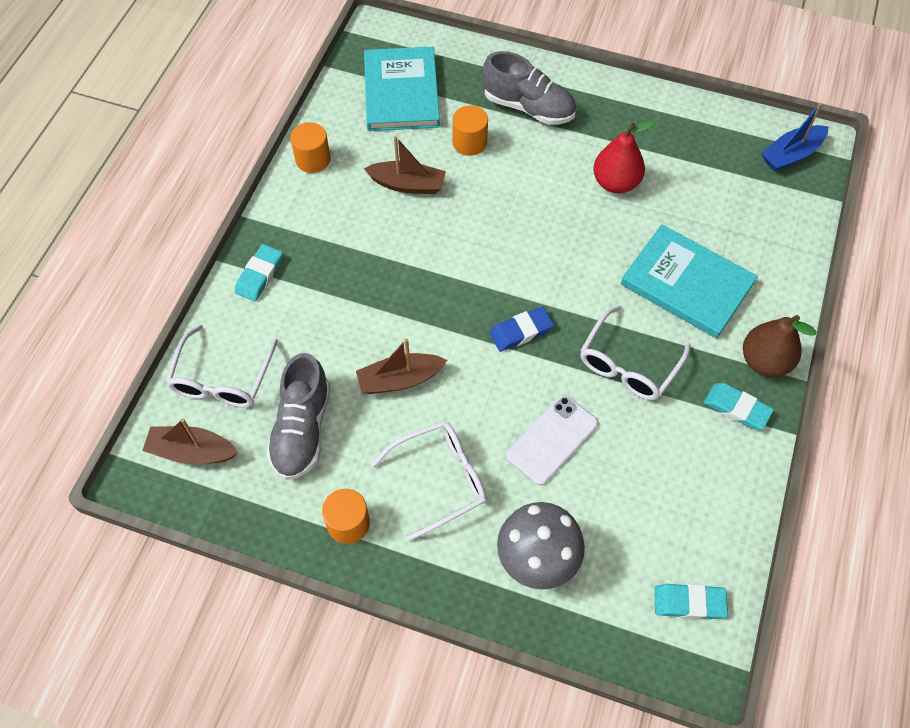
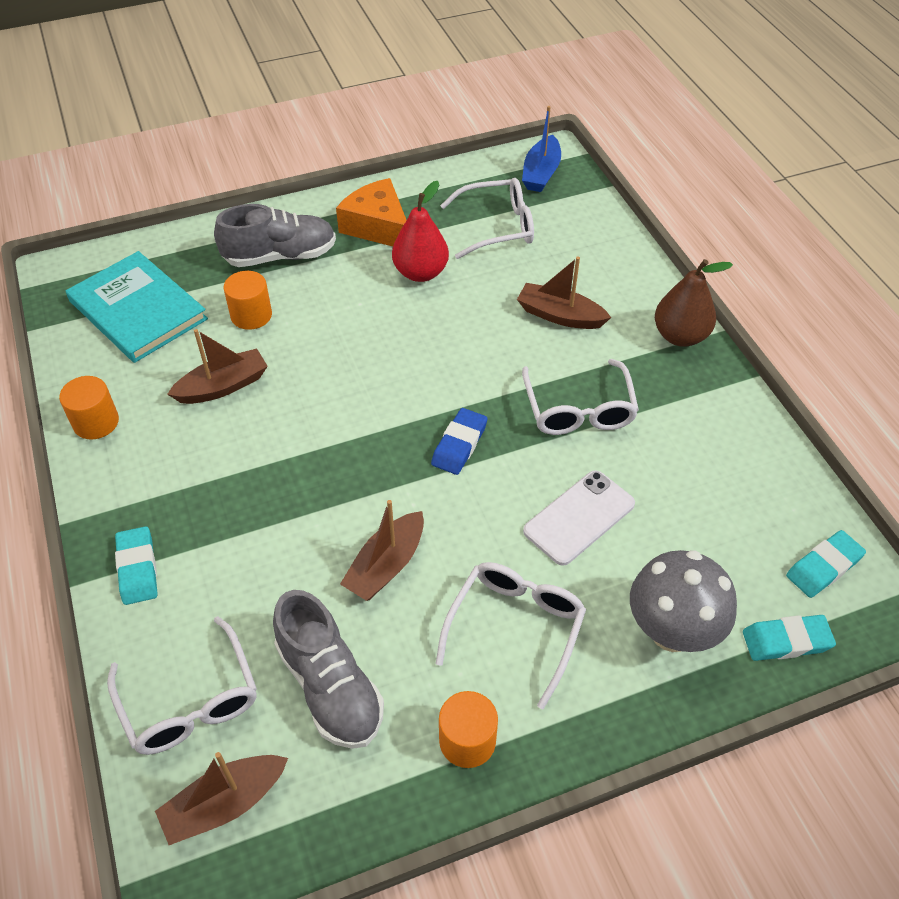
camera: 40 degrees left, 10 degrees down
white phone [506,395,598,486] -> white phone turned 45 degrees clockwise [523,470,635,566]
turquoise book [621,224,758,339] -> brown boat [517,256,611,329]
turquoise eraser [704,383,774,430] -> turquoise eraser moved to [743,615,836,661]
none -> orange cheese [336,178,406,247]
none -> white glasses [440,178,534,259]

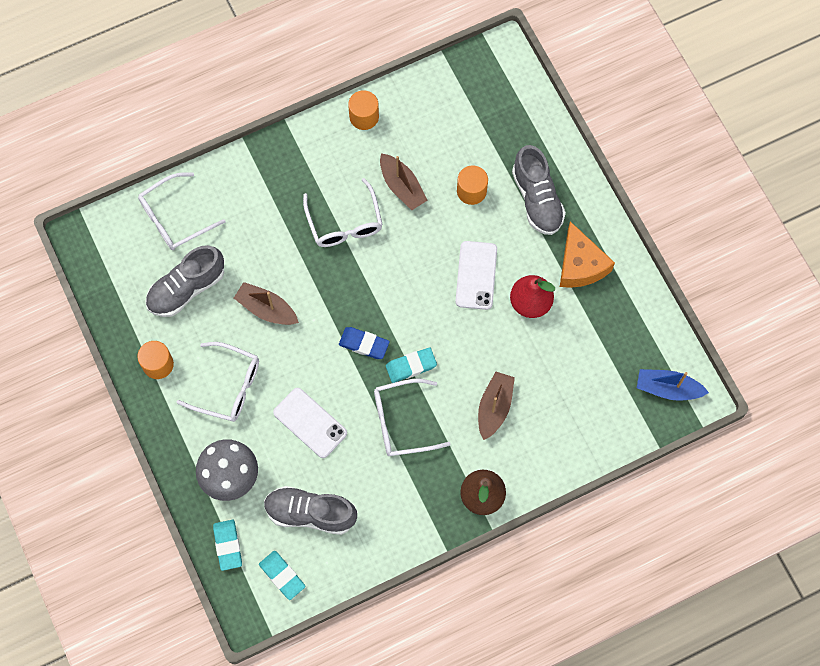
camera: 85 degrees right, 20 degrees up
turquoise book [66,251,208,363] -> none
turquoise eraser [115,526,157,605] -> turquoise eraser moved to [386,347,437,383]
brown boat [155,752,288,845] -> none
orange cheese [336,178,406,247] -> orange cheese turned 120 degrees clockwise [560,221,615,288]
white glasses [440,178,534,259] -> white glasses moved to [303,178,383,247]
none -> grey shoe [264,486,357,535]
none -> white phone [455,241,497,310]

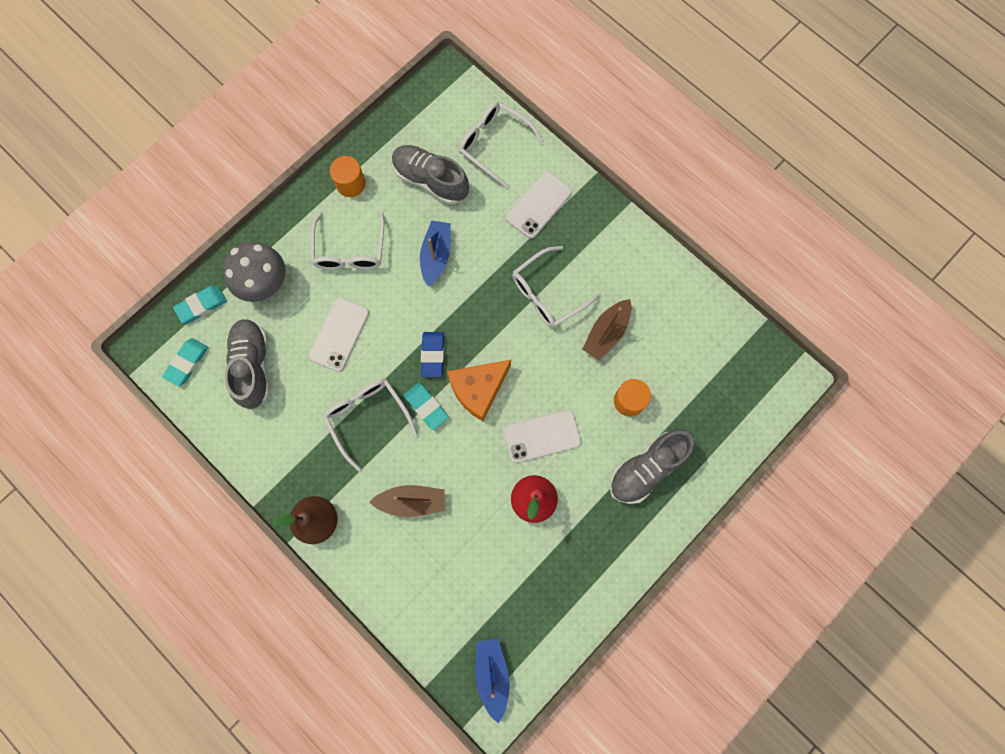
camera: 70 degrees right, 5 degrees up
brown boat [234,282,299,325] -> blue boat [420,221,451,286]
orange cylinder [348,90,379,130] -> none
orange cheese [560,221,615,288] -> orange cheese moved to [447,360,511,421]
none -> white phone [506,172,572,239]

